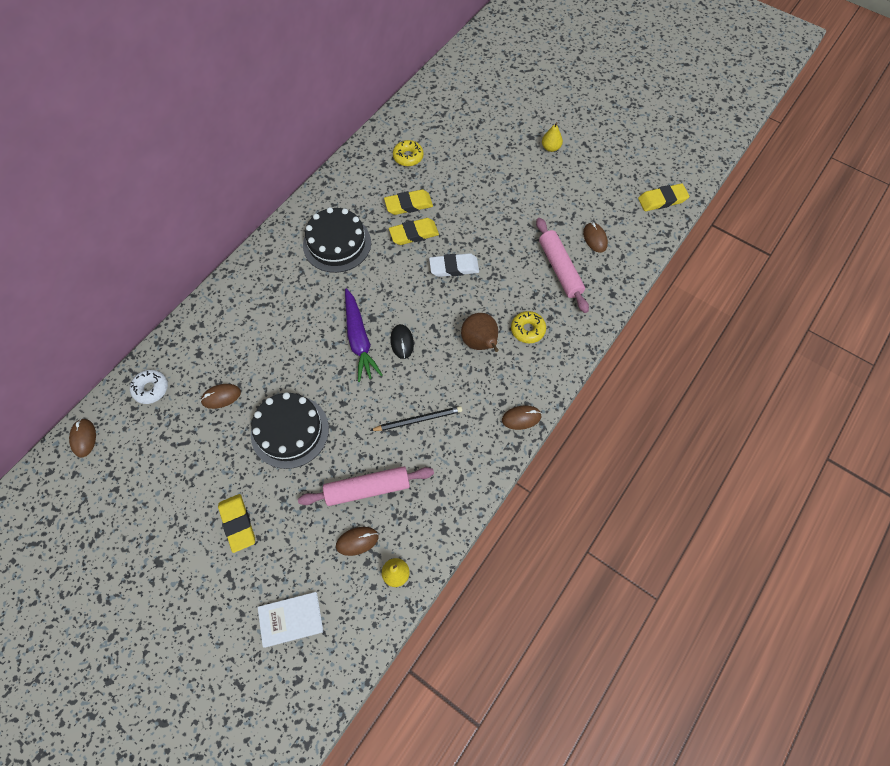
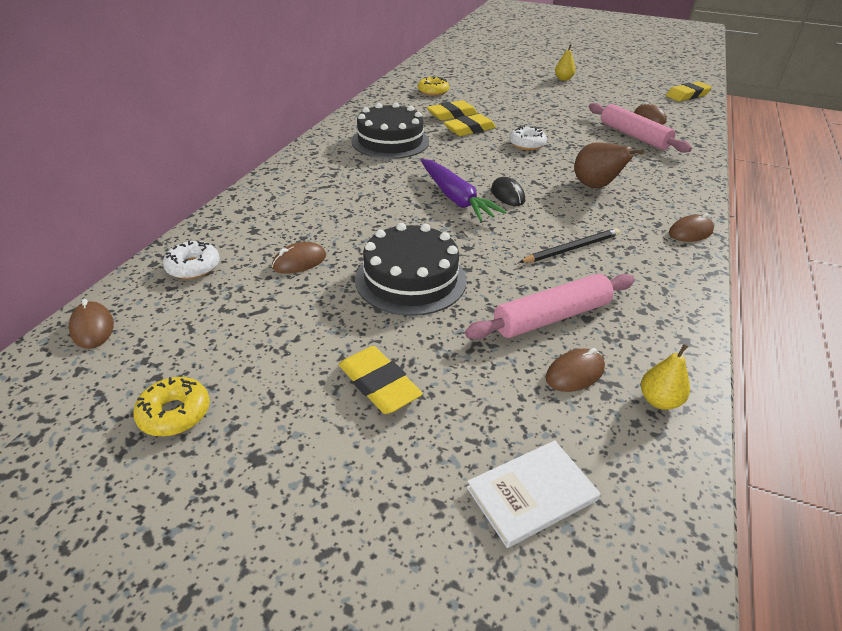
camera: 15 degrees left, 25 degrees down
white eraser [429,253,479,277] -> white donut [509,126,547,150]
yellow donut [511,311,546,343] -> yellow donut moved to [133,377,210,436]

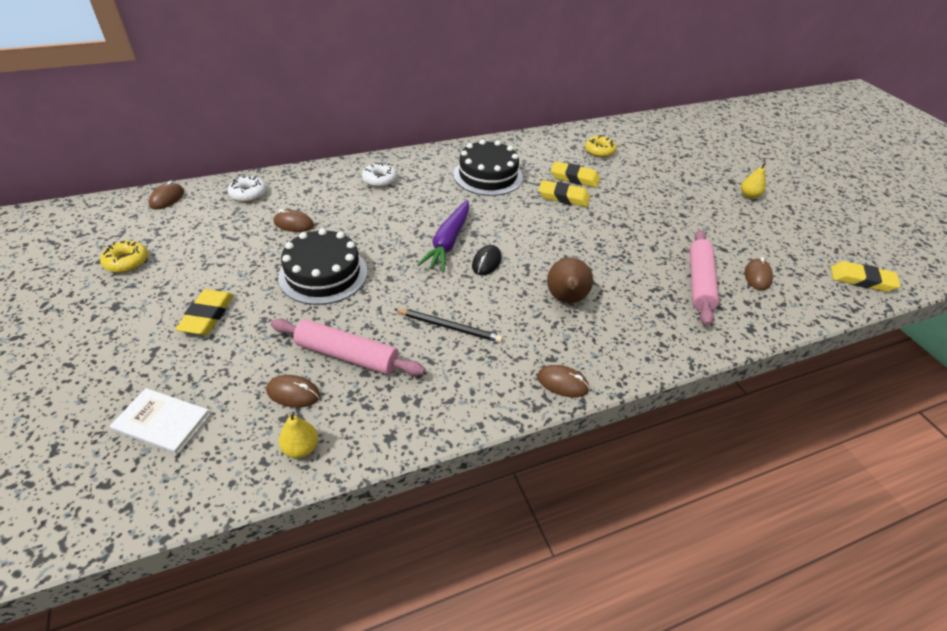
camera: 45 degrees right, 5 degrees up
white donut [509,126,547,150] -> white donut moved to [362,162,397,187]

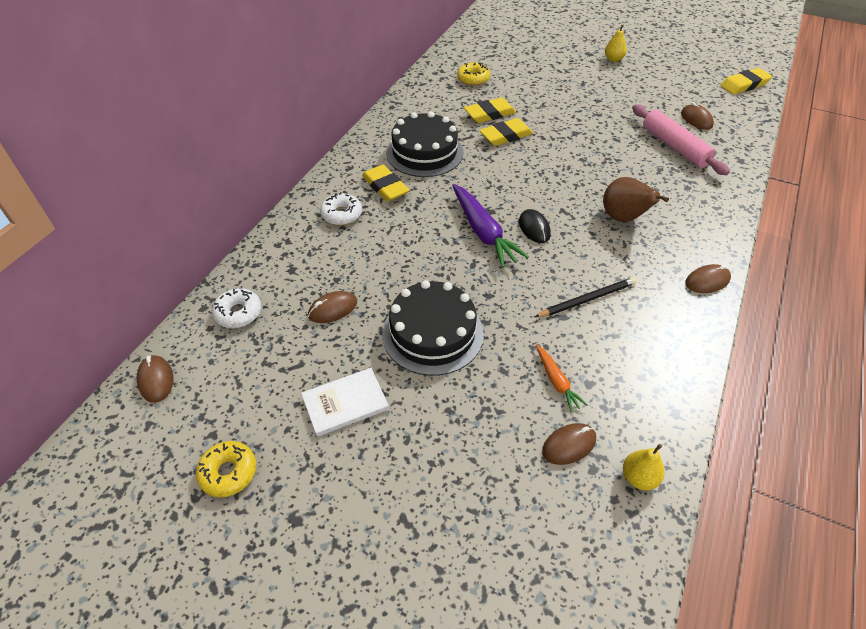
camera: 40 degrees left, 5 degrees up
white book [110,388,210,454] -> white book moved to [301,368,389,437]
yellow eraser [175,289,234,335] -> yellow eraser moved to [362,165,409,202]
pink rolling pin [271,319,425,376] -> orange carrot [536,345,587,412]

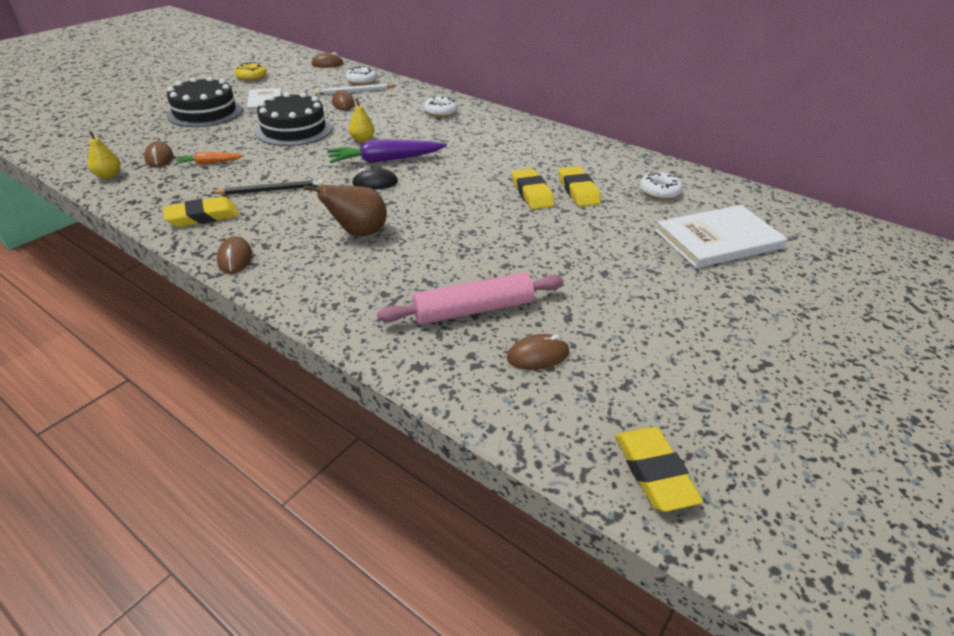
camera: 100 degrees right, 10 degrees down
yellow eraser [362,165,409,202] -> yellow eraser moved to [163,197,239,227]
black cake [386,112,464,177] -> black cake moved to [166,76,243,127]
yellow donut [457,62,490,86] -> white donut [639,171,683,200]
black pencil [535,277,637,317] -> black pencil turned 90 degrees counterclockwise [211,179,324,195]
yellow pear [605,25,627,62] -> yellow pear moved to [349,98,374,142]
none -> white pencil [315,84,396,95]
none -> white book [655,205,787,268]

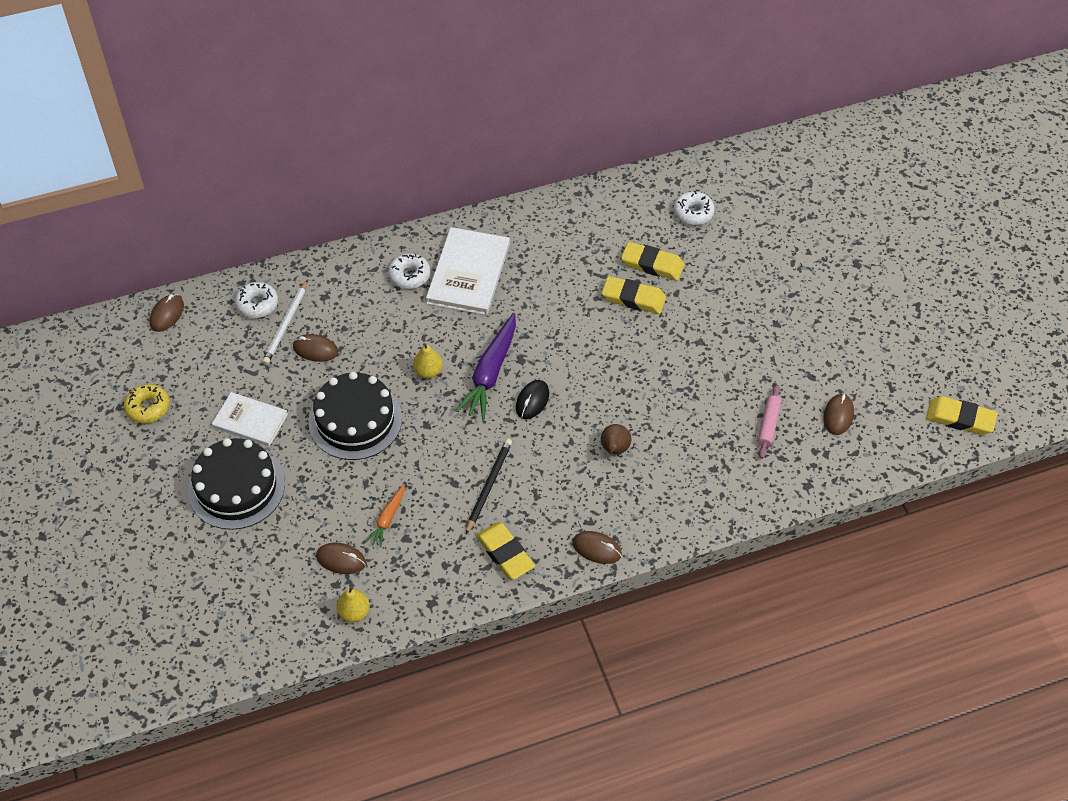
camera: 55 degrees left, 15 degrees up
yellow eraser [163,197,239,227] -> yellow eraser turned 45 degrees counterclockwise [476,522,535,580]
brown pear [304,185,387,237] -> brown pear [601,424,631,454], size x0.64
pink rolling pin [377,272,564,324] -> pink rolling pin [758,385,781,459], size x0.57
white book [655,205,787,268] -> white book moved to [426,227,510,315]

